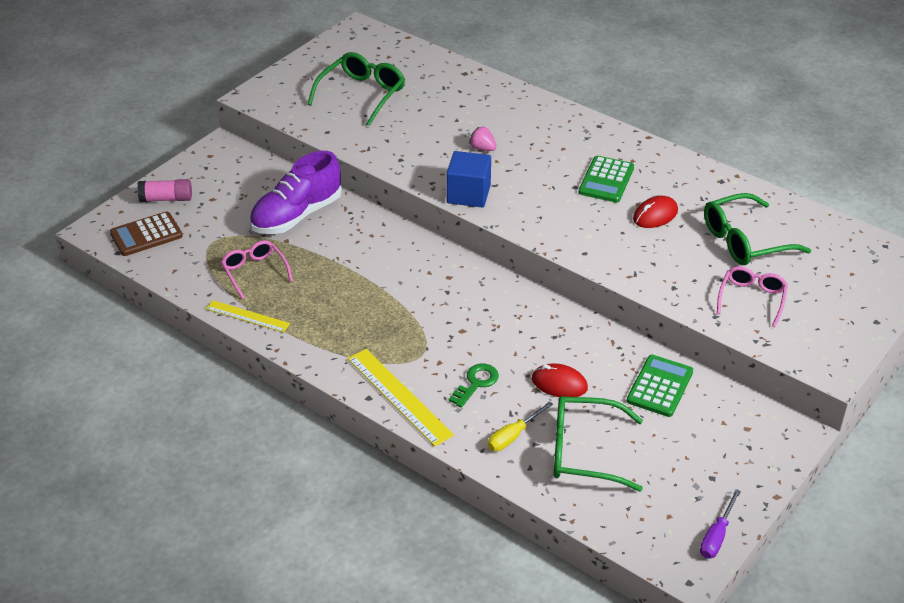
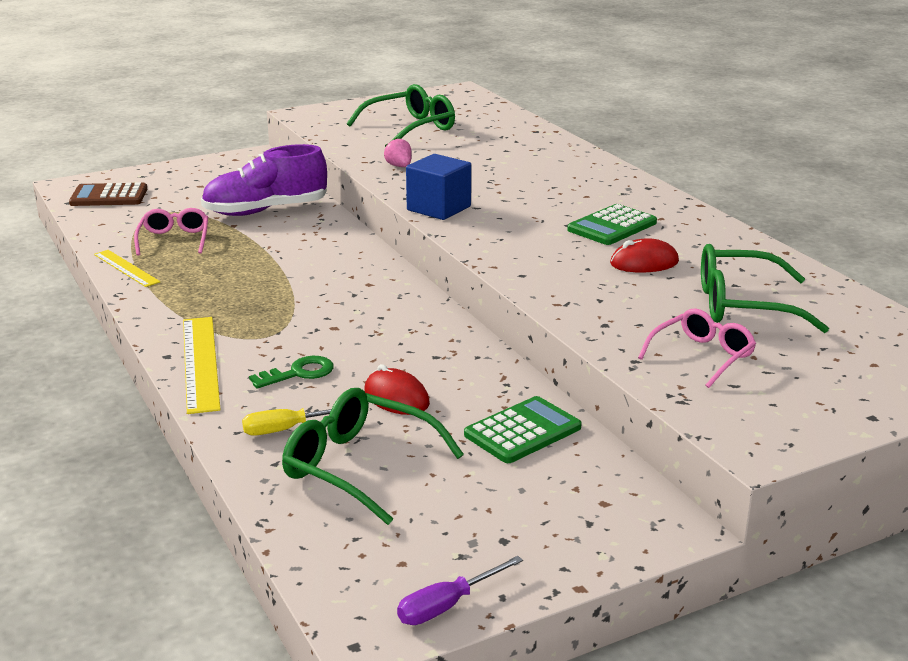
camera: 25 degrees right, 15 degrees down
pink glue stick [137,179,192,202] -> none
pink strawberry [469,127,497,151] -> pink strawberry moved to [384,138,412,167]

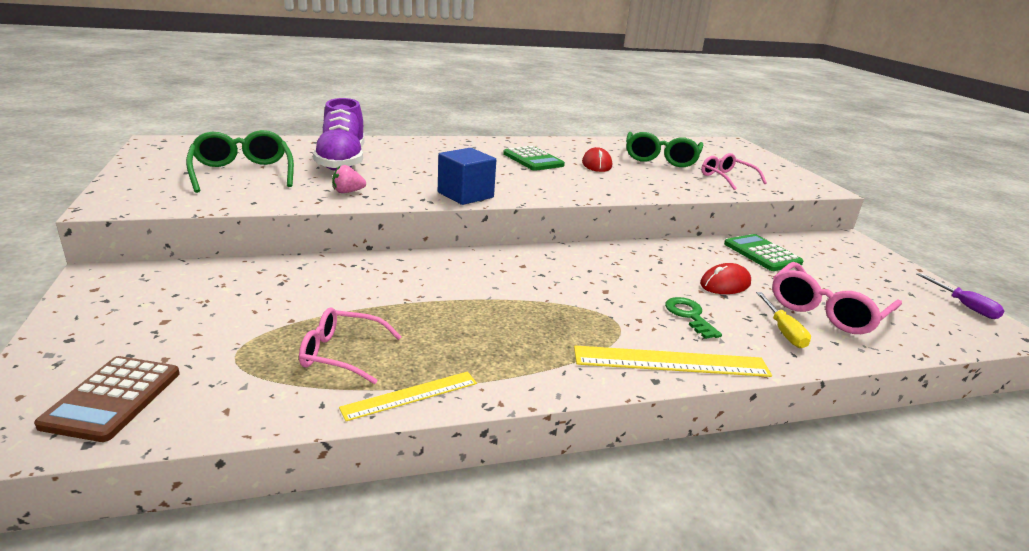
camera: 80 degrees left, 0 degrees up
purple shoe [201,144,327,216] -> purple shoe moved to [313,98,364,171]
green glasses [282,388,464,525] -> pink glasses [772,262,902,334]

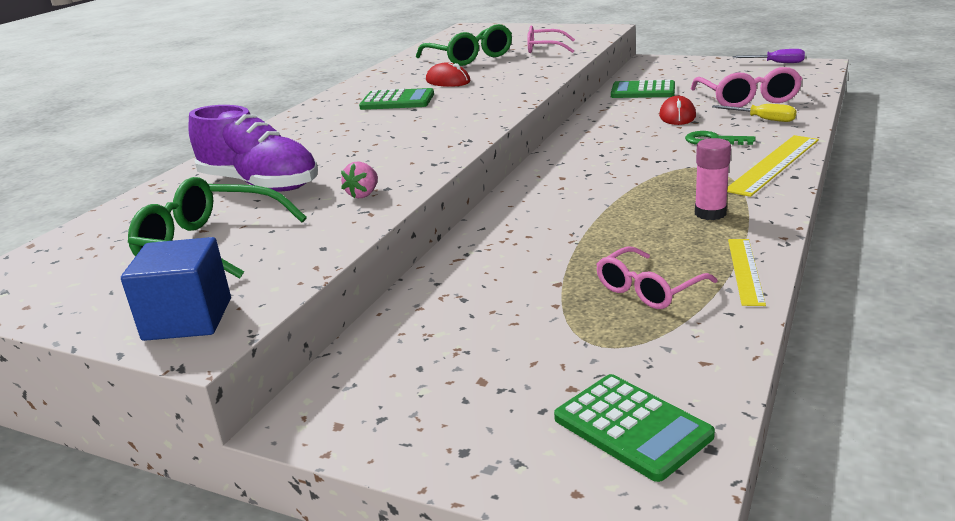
camera: 45 degrees left, 0 degrees up
brown calculator [34,356,180,442] -> green calculator [554,374,715,482]
blue cube [438,148,496,205] -> blue cube moved to [121,237,231,341]
none -> pink glue stick [695,138,731,220]

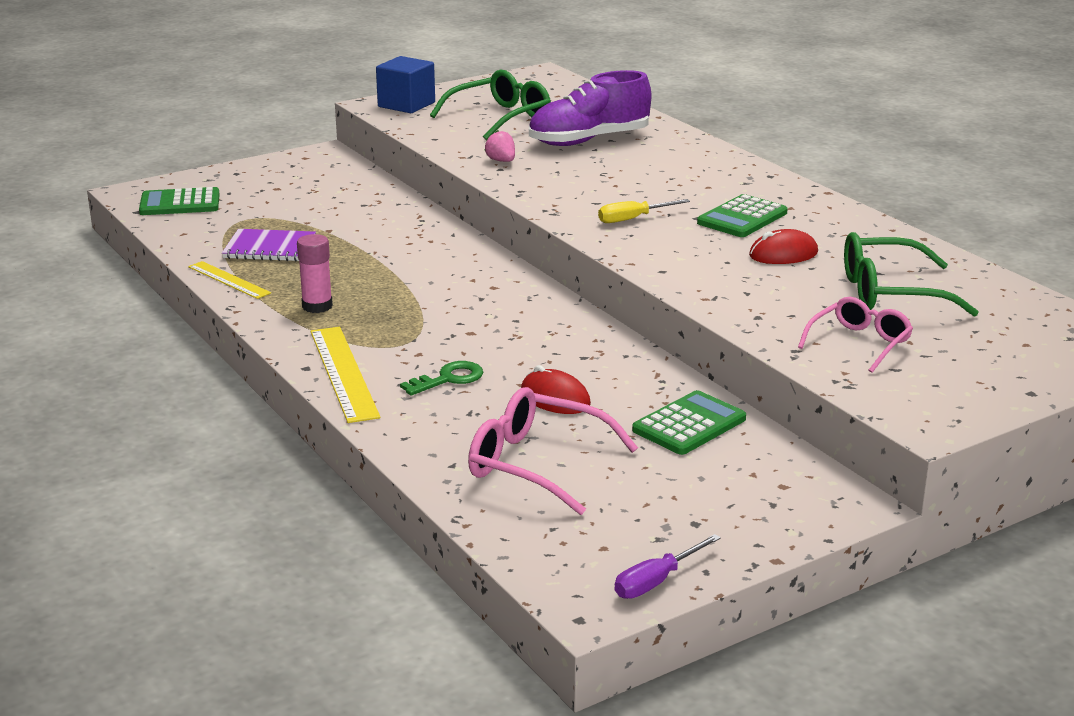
camera: 120 degrees right, 0 degrees up
pink glasses [596,246,717,309] -> purple notebook [222,229,316,261]
yellow screwdriver [712,104,796,122] -> yellow screwdriver moved to [598,199,690,223]

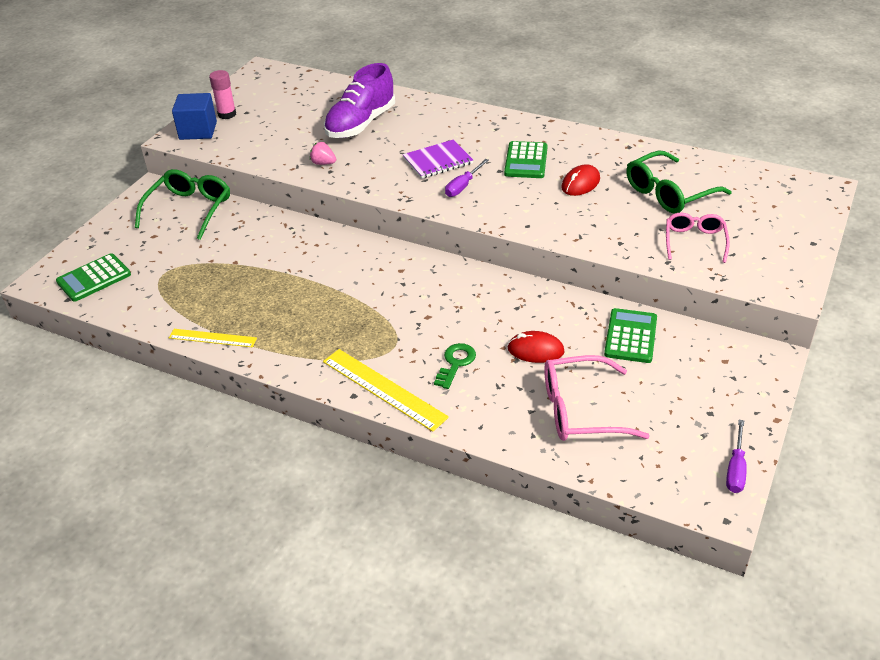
camera: 30 degrees left, 15 degrees up
purple notebook [222,229,316,261] -> purple notebook moved to [403,139,473,179]
pink glue stick [297,234,333,313] -> pink glue stick moved to [209,70,236,119]
green glasses [430,70,551,139] -> green glasses moved to [135,169,230,240]
yellow screwdriver [598,199,690,223] -> purple screwdriver [445,159,489,197]

